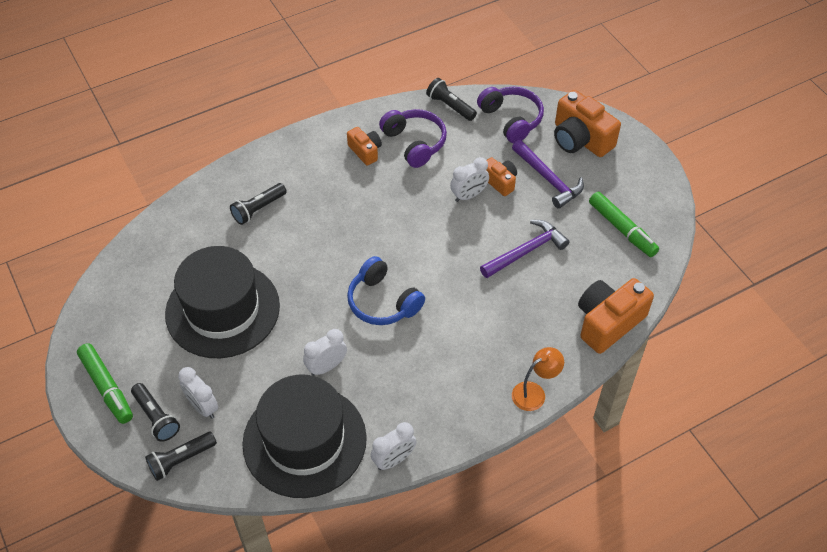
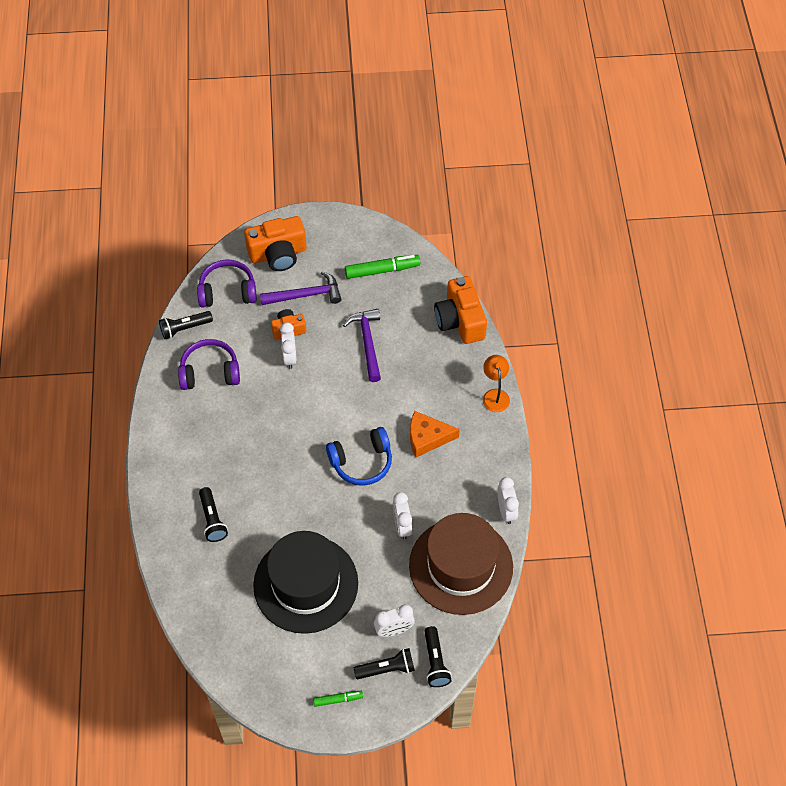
camera: 65 degrees left, 5 degrees up
green marker [77,343,133,424] -> green marker [313,691,363,707], size x0.55
black hat [242,375,367,498] -> brown hat [409,513,513,615]
orange camera [347,127,382,166] -> none
none -> orange cheese [410,411,460,457]

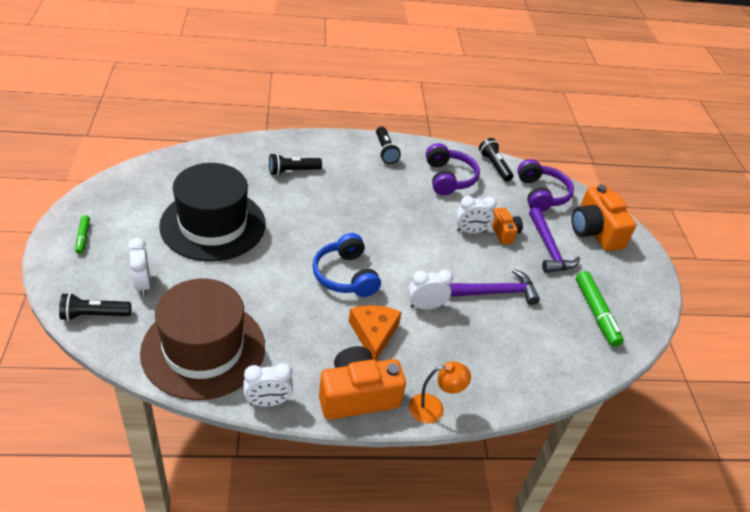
camera: 85 degrees right, 15 degrees down
black flashlight [354,648,415,679] -> black flashlight moved to [376,126,401,164]
white clock [393,492,412,539] -> white clock moved to [408,270,453,310]
orange camera [434,276,487,344] -> orange camera moved to [319,346,406,420]

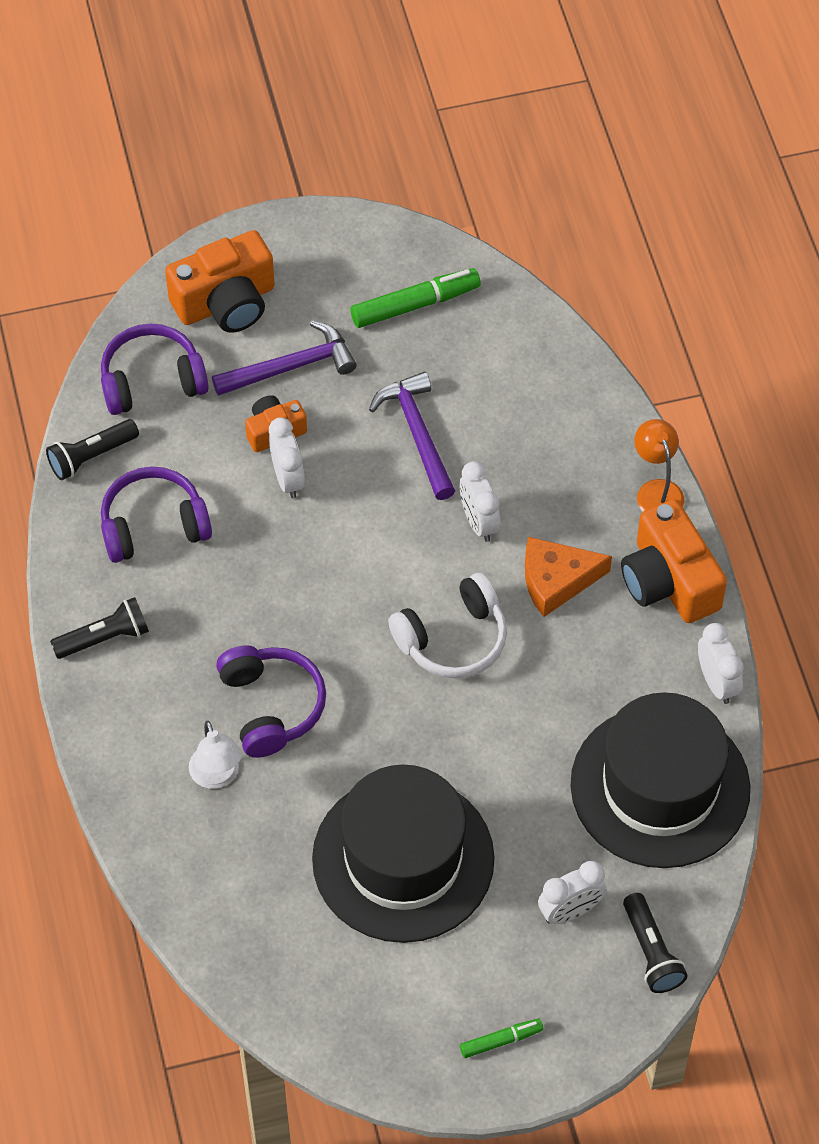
camera: 95 degrees left, 15 degrees up
brown hat [140,279,265,400] -> black hat [570,692,750,868]
black flashlight [269,153,322,175] -> white lamp [189,721,242,789]
blue headphones [312,233,381,297] -> white headphones [388,573,507,679]
none -> purple headphones [216,645,326,758]

